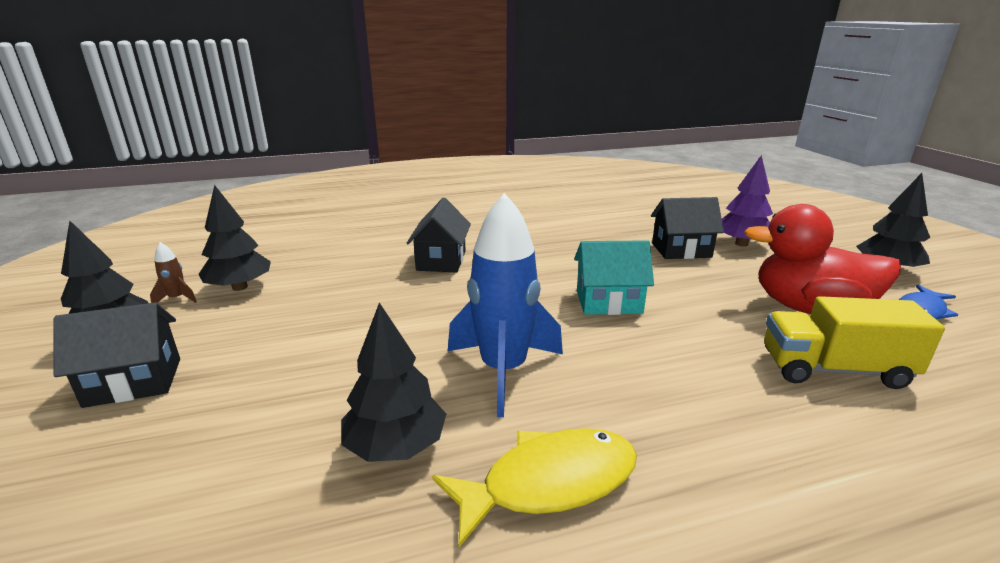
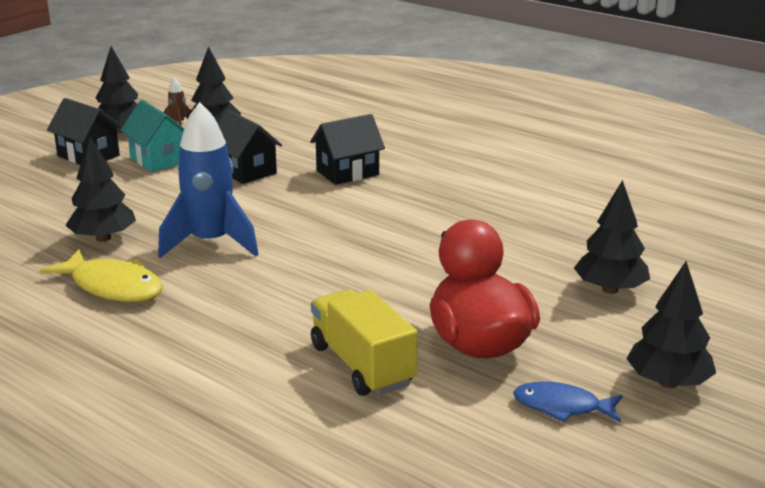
camera: 55 degrees right, 0 degrees up
turquoise house [574,240,654,315] -> turquoise house moved to [120,100,184,172]
black house [651,197,724,259] -> black house moved to [218,110,282,184]
purple tree [722,155,773,247] -> black tree [574,180,650,294]

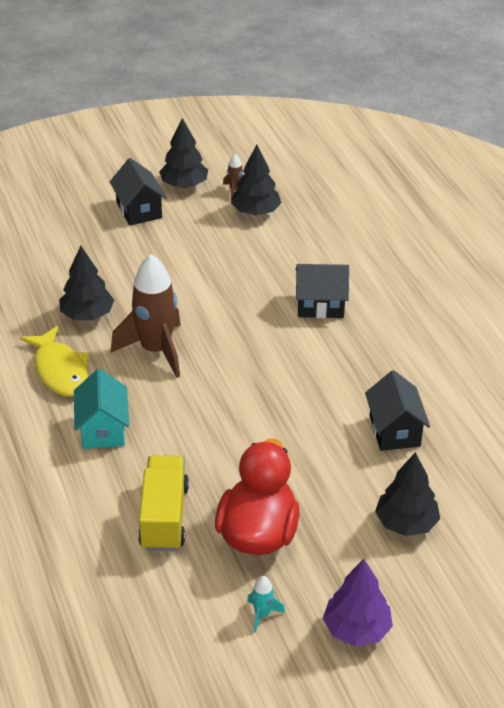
camera: 30 degrees right, 15 degrees up
turquoise house [120,100,184,172] -> turquoise house moved to [74,369,129,449]
blue rocket [158,102,259,258] -> brown rocket [111,254,181,378]
black house [218,110,282,184] -> black house moved to [365,370,430,451]
blue fish [513,382,623,423] -> turquoise rocket [247,576,285,633]
black tree [626,261,716,388] -> purple tree [323,559,393,646]

